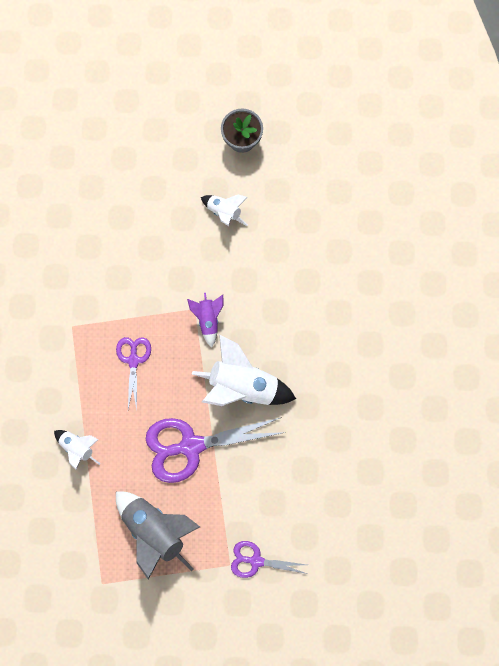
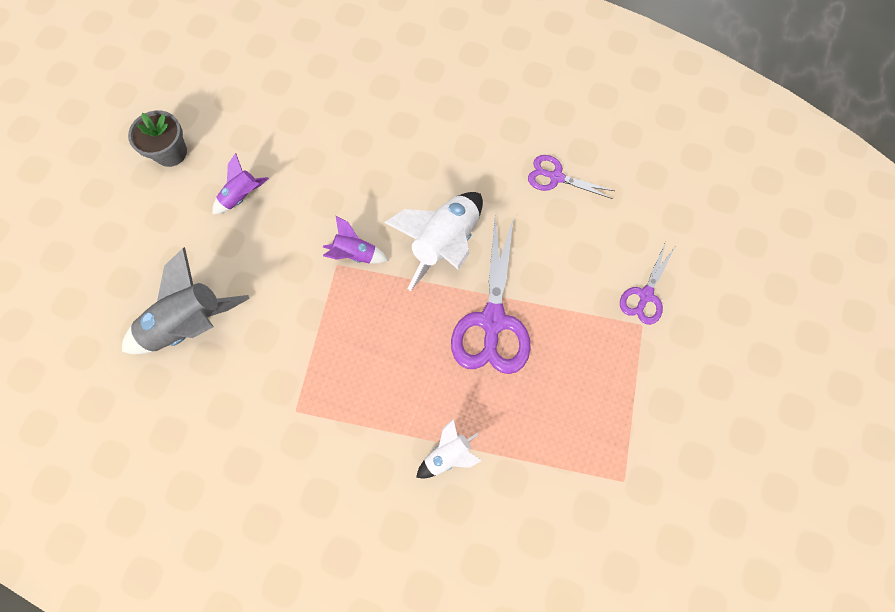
camera: 70 degrees left, 5 degrees down
purple scissors [116,337,151,411] -> purple scissors moved to [528,155,615,199]
grey rocket [116,492,200,579] -> grey rocket moved to [122,247,250,354]
white rocket [201,195,248,226] -> purple rocket [212,153,269,214]

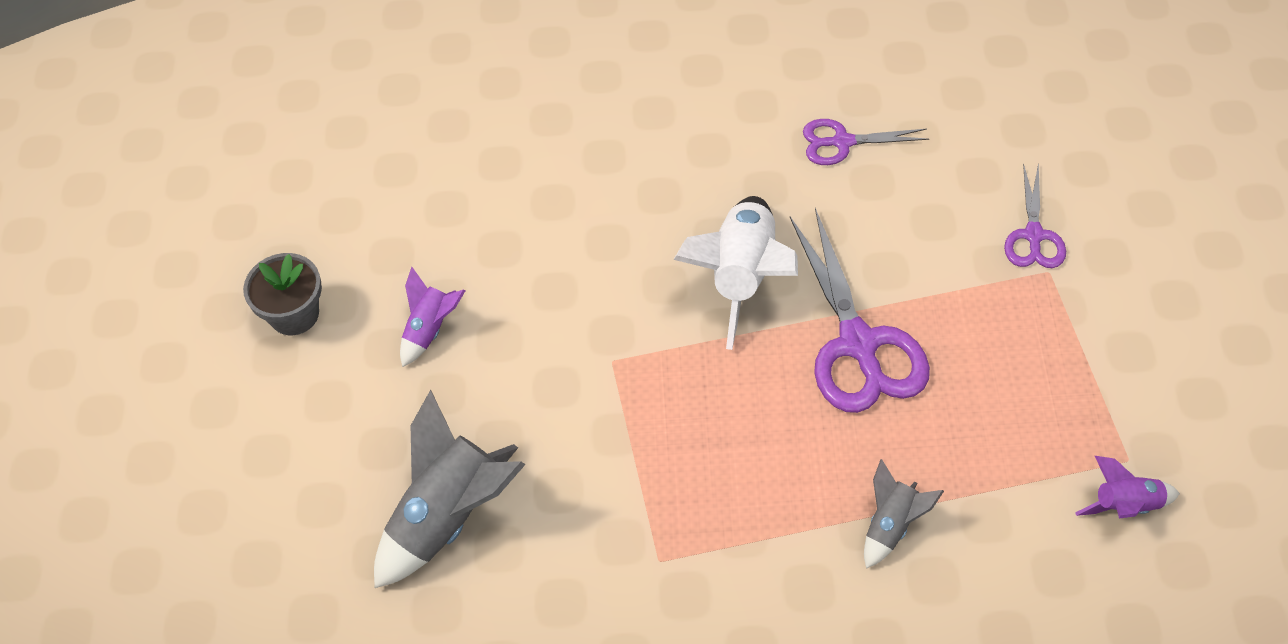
camera: 20 degrees left, 15 degrees down
purple rocket [323,216,389,264] -> purple rocket moved to [1075,456,1180,519]
white rocket [416,418,482,478] -> grey rocket [864,459,944,569]

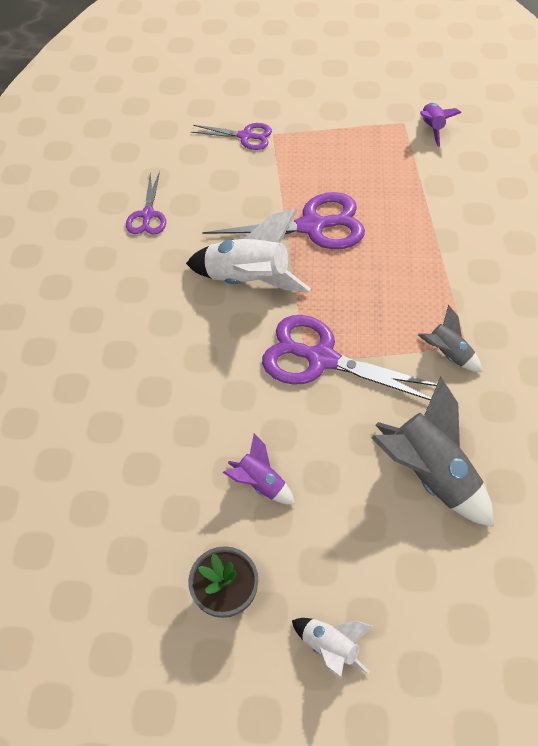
camera: 85 degrees left, 0 degrees up
grey rocket [864,459,944,569] -> grey rocket moved to [418,305,482,372]
none -> purple scissors [262,315,437,400]
none -> white rocket [292,618,372,679]

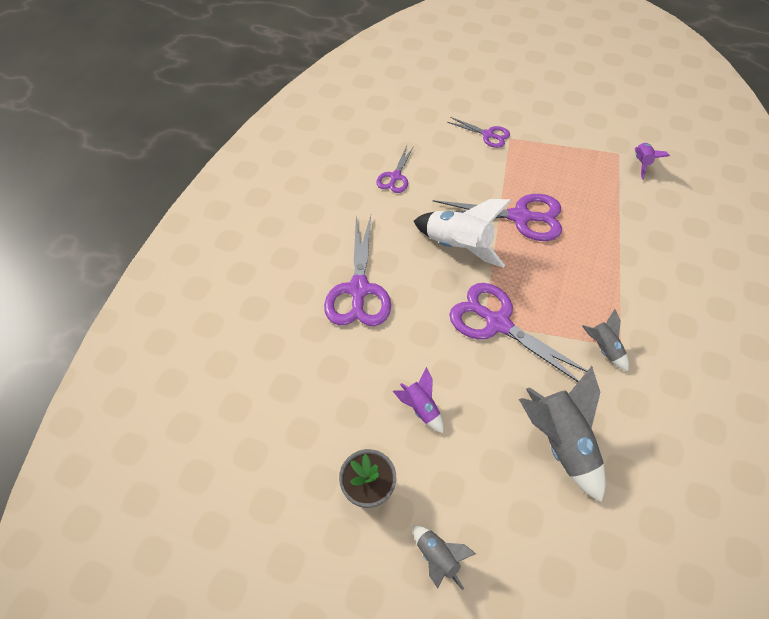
camera: 15 degrees right, 0 degrees up
white rocket [292,618,372,679] -> grey rocket [413,525,476,590]
none -> purple scissors [324,216,391,326]

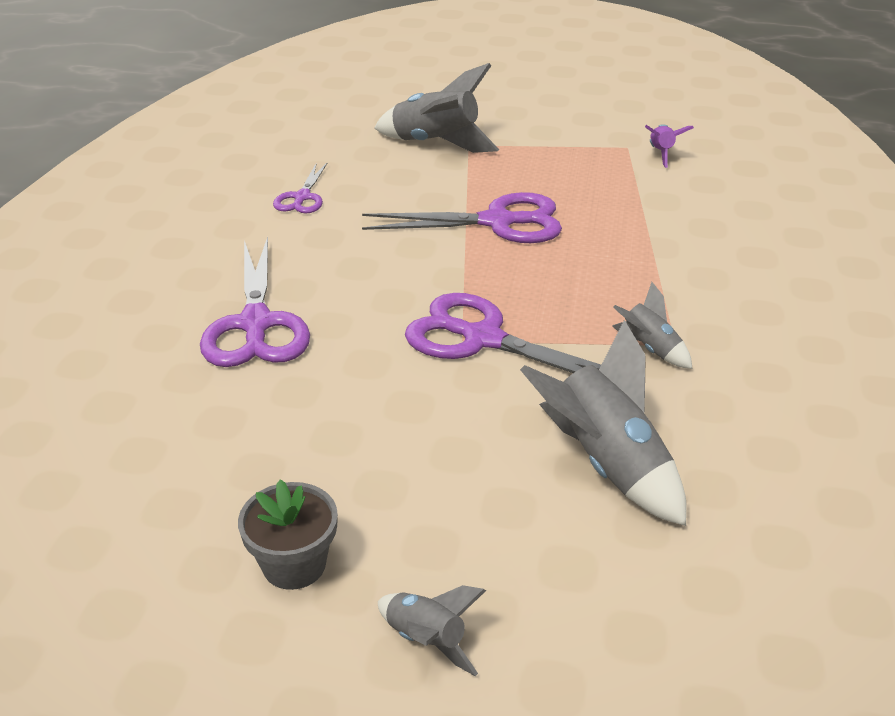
camera: 10 degrees left, 20 degrees down
purple rocket [393,367,443,433] -> none
white rocket [414,199,512,268] -> none
purple scissors [447,117,510,148] -> grey rocket [374,63,499,153]

